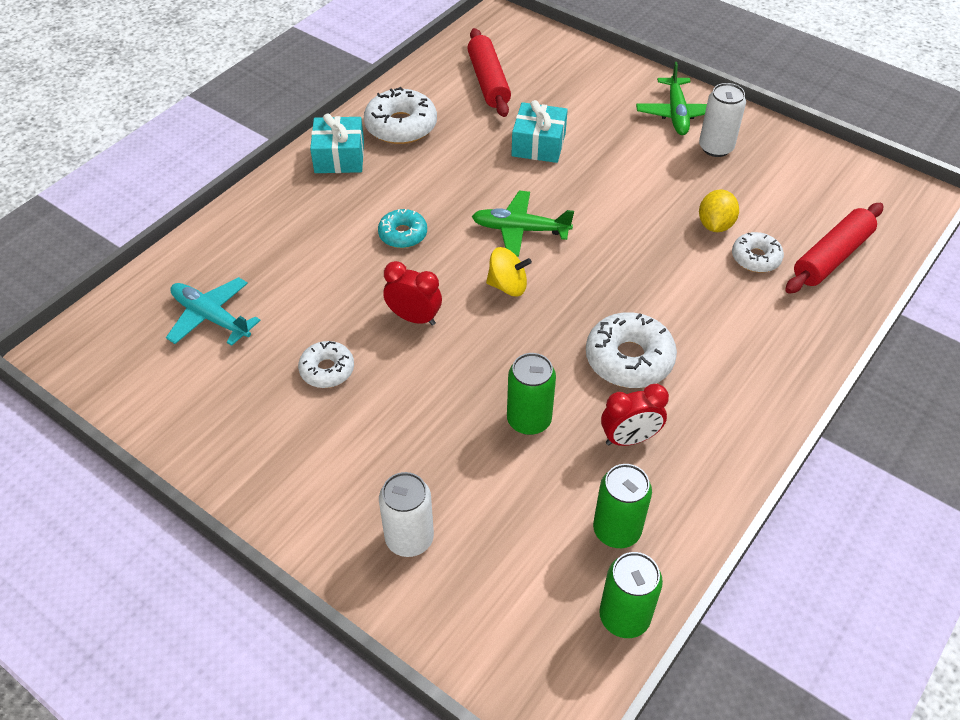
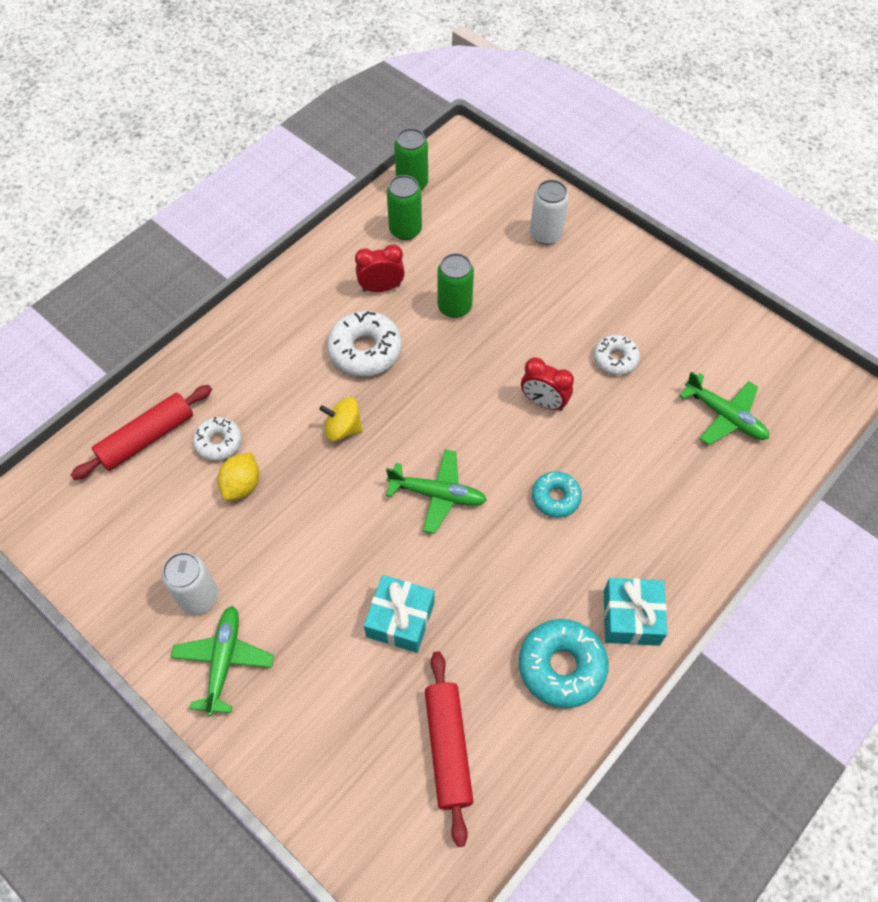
camera: 175 degrees left, 10 degrees up
turquoise plane [166,277,261,346] -> green plane [679,371,769,445]
white donut [364,87,437,144] -> turquoise donut [519,619,608,708]
yellow spinning top [486,247,532,296] -> yellow spinning top moved to [320,397,363,441]

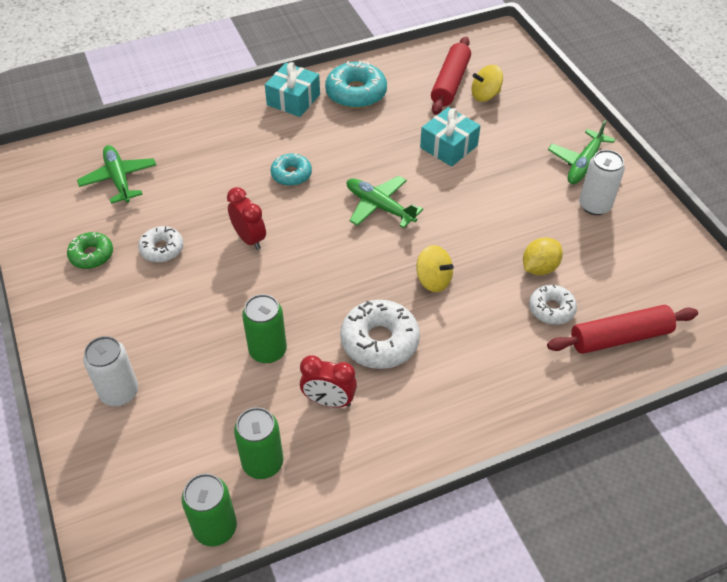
camera: 155 degrees left, 10 degrees down
none -> green donut [67,232,113,269]
none -> yellow spinning top [471,65,503,102]

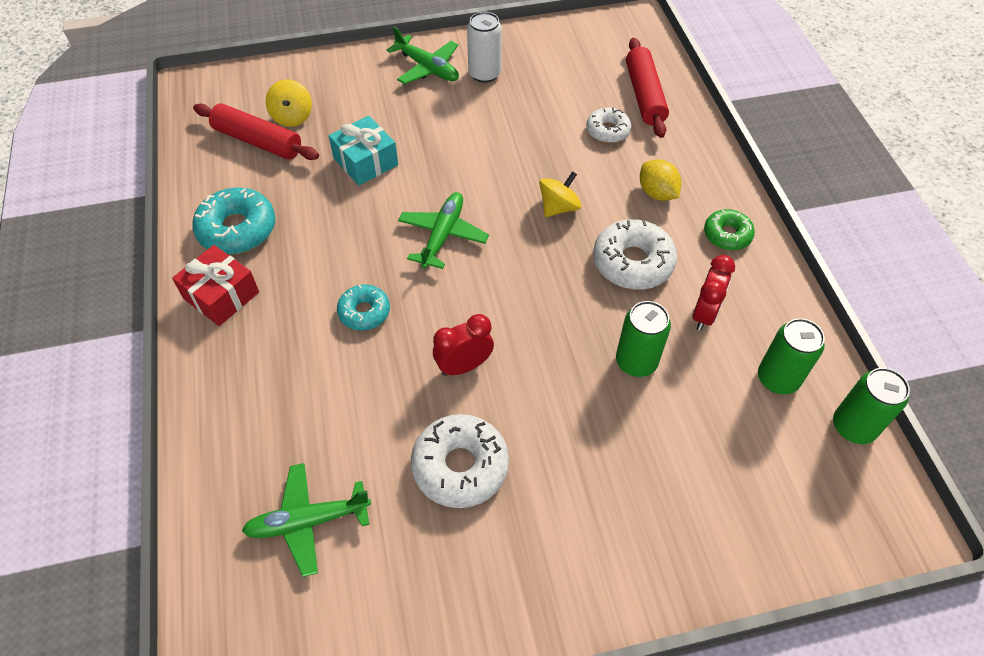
camera: 80 degrees left, 5 degrees up
green donut [67,232,113,269] -> green donut moved to [704,209,755,250]
white can [83,336,138,406] -> none
white donut [138,226,184,263] -> white donut [411,414,509,508], size x1.63
turquoise gift [265,62,320,117] -> red gift [172,245,259,326]
green plane [347,176,423,228] -> green plane turned 150 degrees clockwise [398,192,489,269]
yellow lemon [523,237,563,275] -> yellow lemon moved to [640,159,681,201]

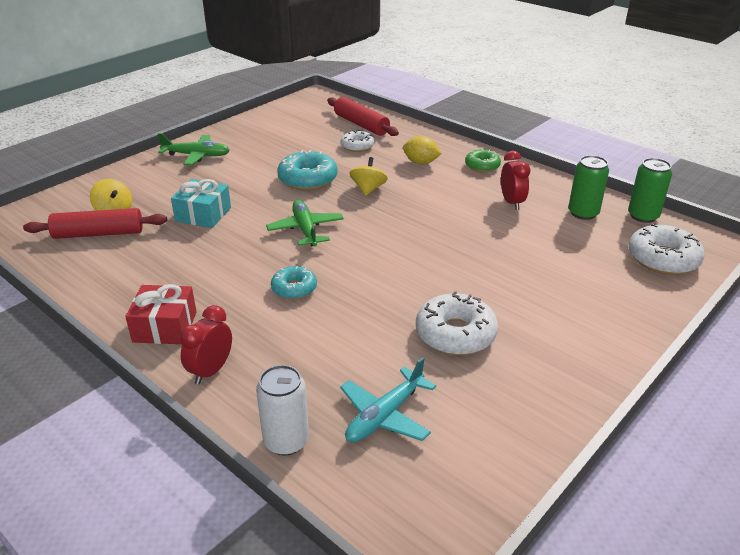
camera: 35 degrees left, 20 degrees down
turquoise donut [192,188,275,255] -> turquoise donut moved to [277,150,338,190]
green plane [242,463,371,577] -> turquoise plane [340,357,436,443]
red clock [433,314,494,376] -> red clock moved to [179,305,232,385]
white can [467,12,502,83] -> white can moved to [256,365,309,455]
white donut [593,219,677,290] -> white donut moved to [629,224,705,275]
green can [616,301,671,377] -> none

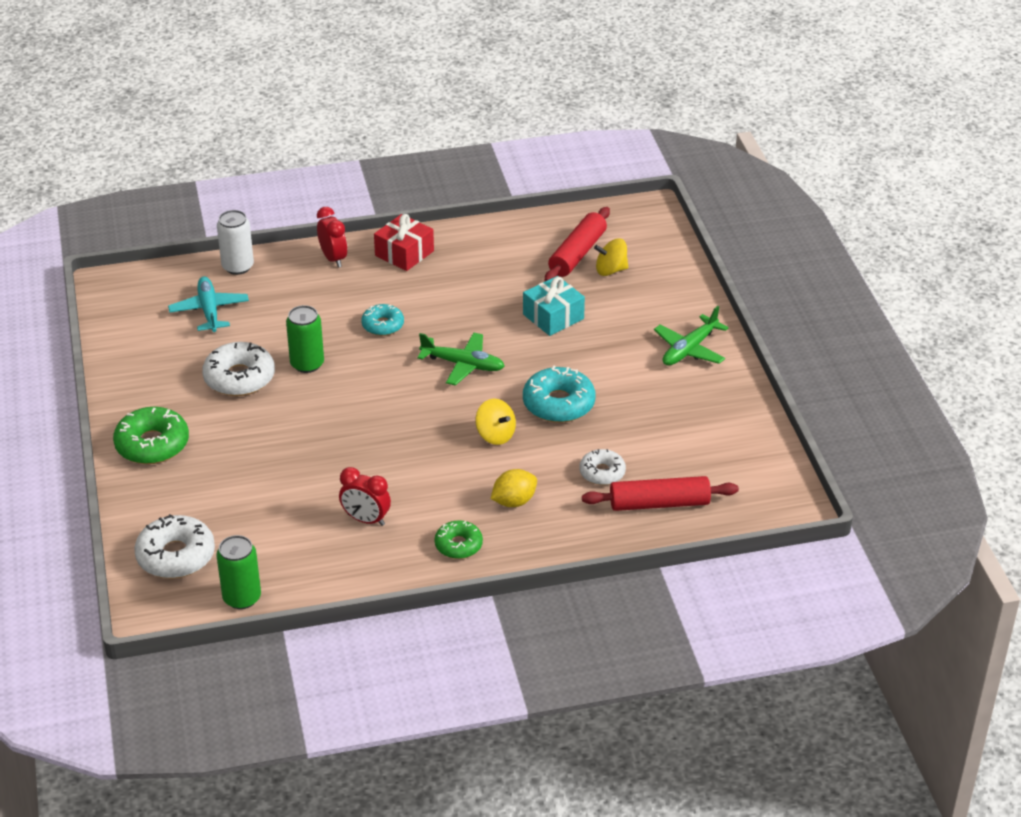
camera: 125 degrees right, 5 degrees up
green can [568,155,609,220] -> green can moved to [286,305,324,373]
none -> green donut [113,407,189,464]

